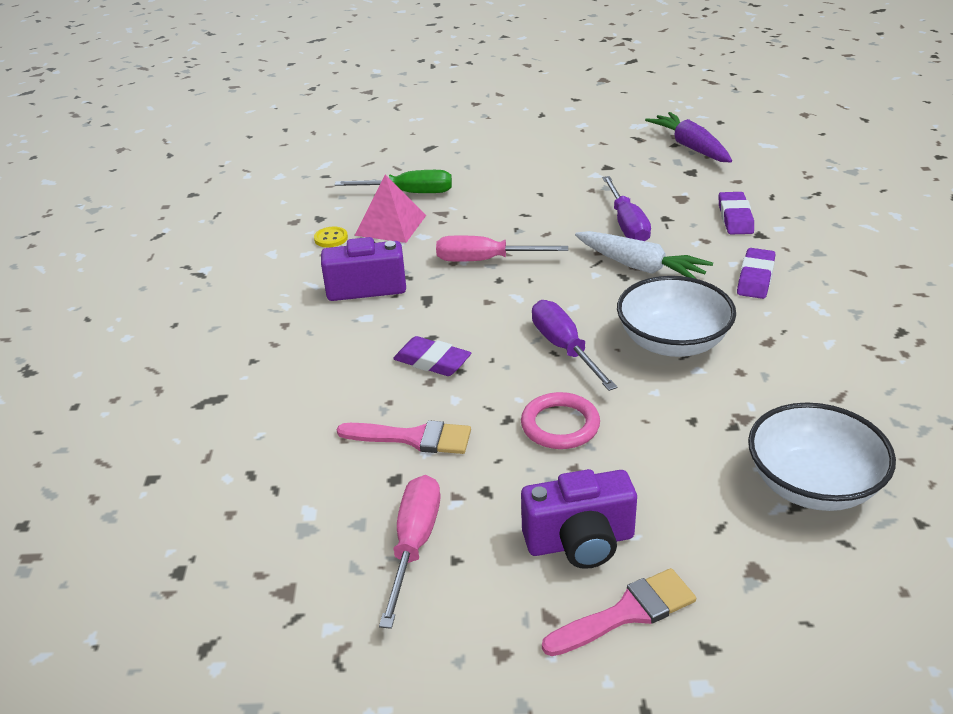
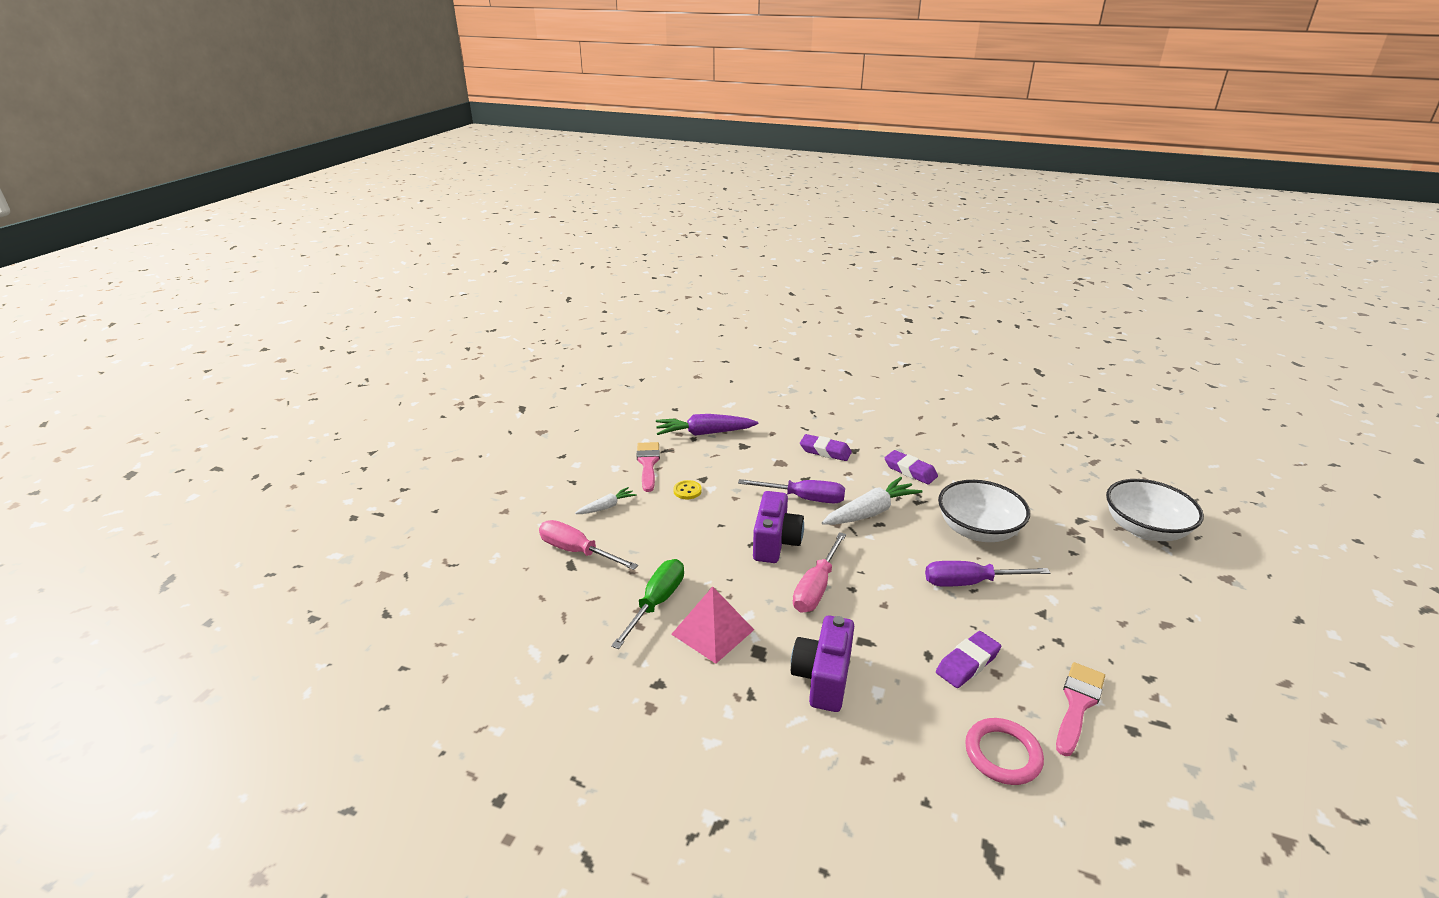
camera: 70 degrees left, 5 degrees down
yellow button [314,227,348,248] -> yellow button moved to [673,480,702,499]
pink screwdriver [379,475,440,629] -> pink screwdriver moved to [539,520,638,570]
pink ring [521,392,600,449] -> pink ring moved to [965,718,1044,785]
purple camera [521,469,637,569] -> purple camera moved to [753,491,804,563]
pink brush [542,568,696,656] -> pink brush moved to [637,442,660,492]
none -> white carrot [575,487,637,514]

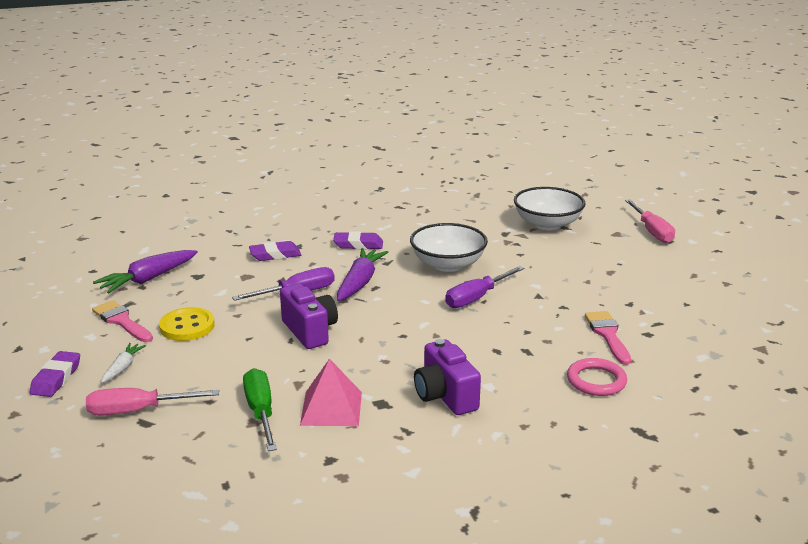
camera: 40 degrees left, 5 degrees down
yellow button [673,480,702,499] -> yellow button [159,307,215,341], size x1.80
pink screwdriver [793,532,846,613] -> pink screwdriver moved to [625,199,675,243]
white carrot [822,477,922,525] -> purple carrot [337,248,388,301]
purple eraser [936,631,1001,688] -> purple eraser moved to [30,351,80,397]

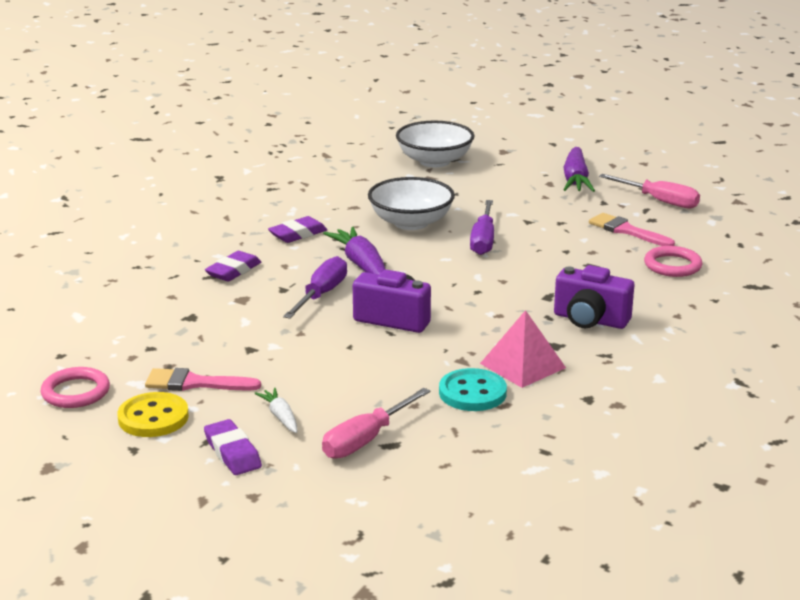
camera: 40 degrees left, 0 degrees up
purple carrot [93,250,198,293] -> purple carrot moved to [564,147,595,192]
yellow button [159,307,215,341] -> yellow button moved to [117,392,189,437]
green screwdriver [243,368,277,451] -> turquoise button [439,368,507,411]
pink screwdriver [625,199,675,243] -> pink screwdriver moved to [599,174,700,208]
none -> pink ring [40,367,110,408]

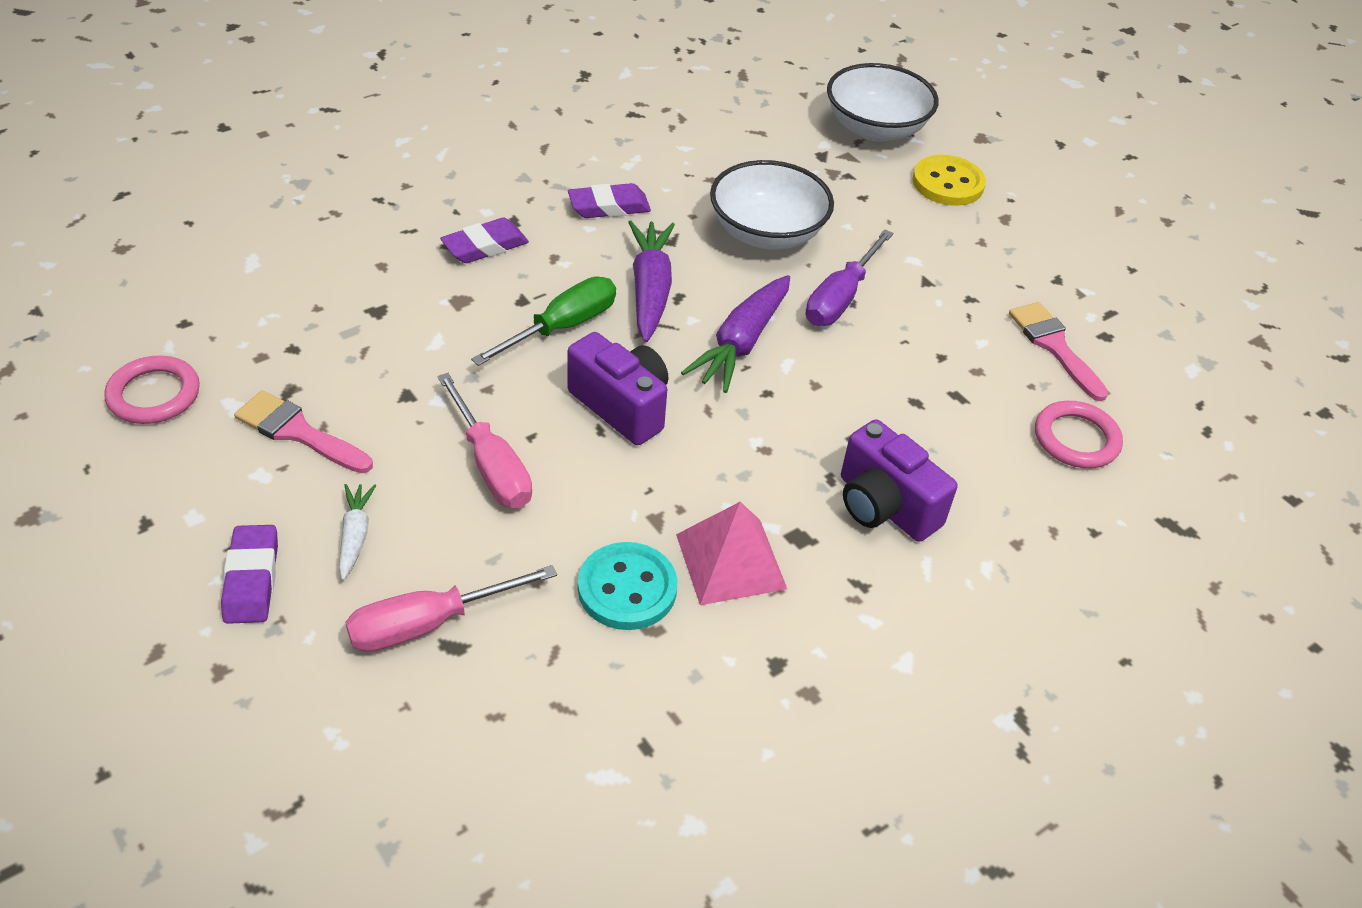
camera: 20 degrees right, 20 degrees up
yellow button [117,392,189,437] -> yellow button moved to [912,155,986,206]
purple screwdriver [283,256,347,319] -> green screwdriver [471,277,616,366]
purple carrot [564,147,595,192] -> purple carrot moved to [681,275,790,393]
pink screwdriver [599,174,700,208] -> pink screwdriver moved to [437,373,532,508]

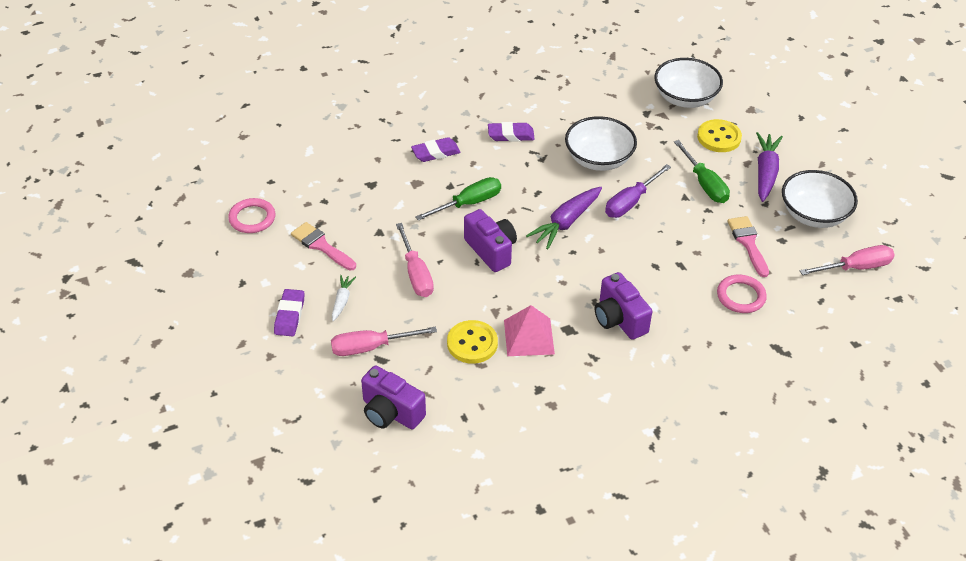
camera: 15 degrees right, 0 degrees up
turquoise button [578,542,677,630] -> yellow button [447,320,498,364]
purple carrot [628,220,675,342] -> purple carrot moved to [756,132,783,202]
none -> purple camera [361,365,426,429]
none -> green screwdriver [674,140,730,203]
none -> white bowl [782,170,858,228]
none -> pink screwdriver [800,245,895,275]

